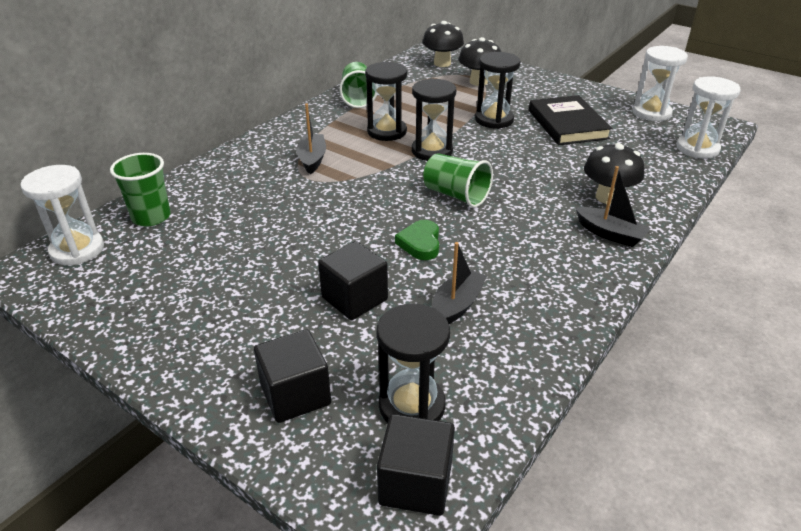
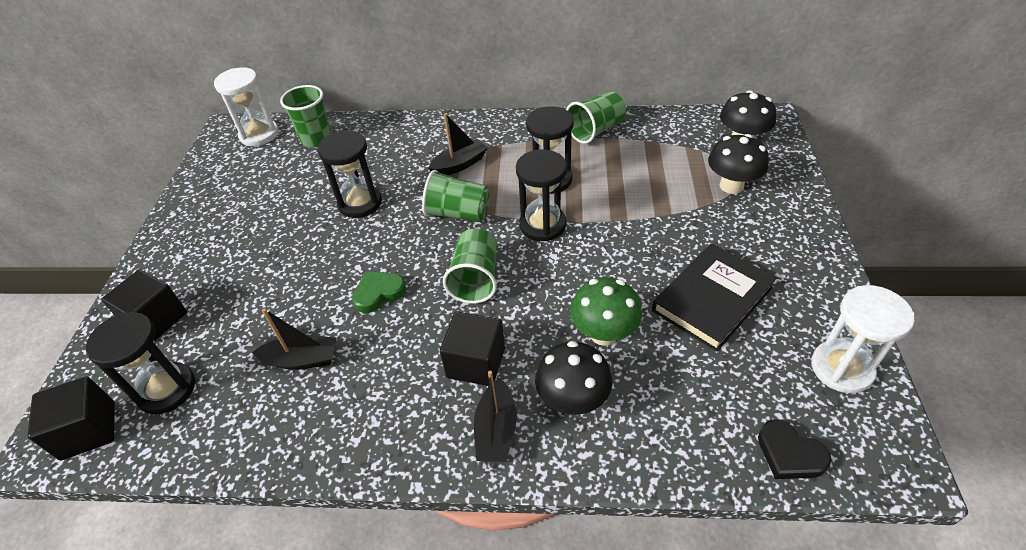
camera: 60 degrees right, 10 degrees up
black cube [318,241,388,320] -> black cube moved to [440,312,505,386]
black hourglass [475,52,521,129] -> black hourglass moved to [318,130,382,218]
white hourglass [676,76,741,159] -> black heart [758,419,831,479]
none -> green cup [422,170,490,222]
none -> green mushroom [570,277,642,346]

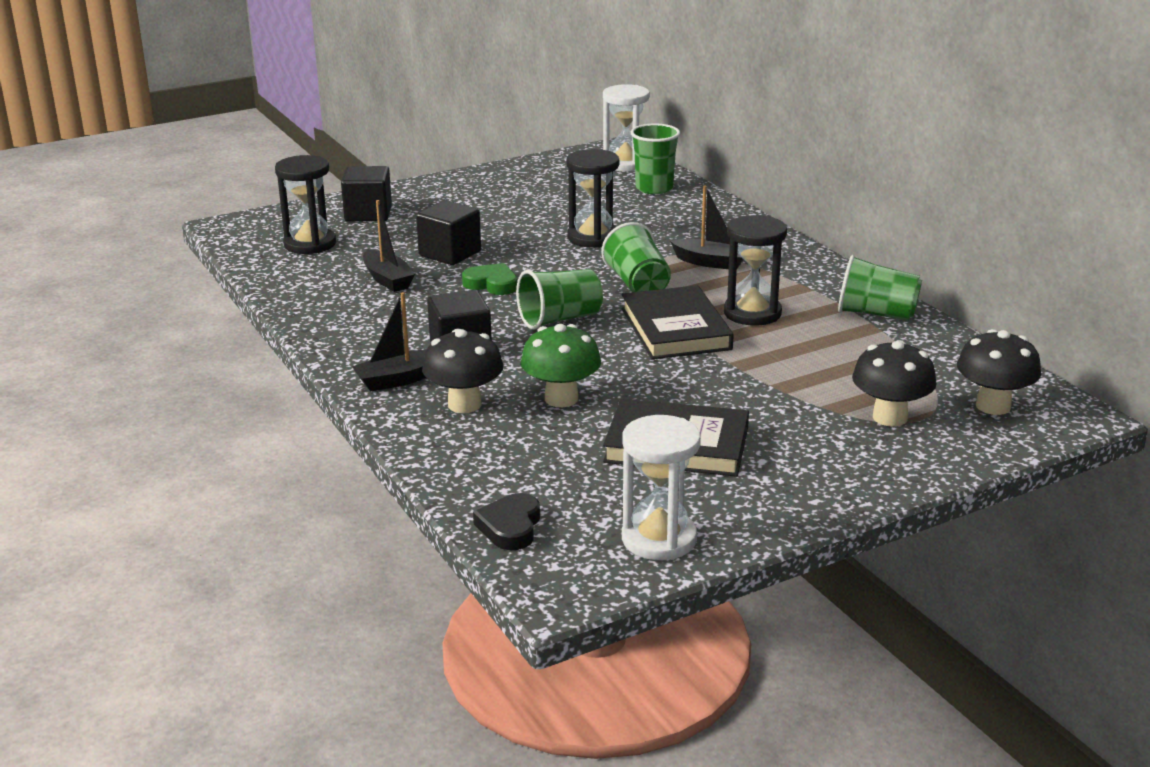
camera: 55 degrees right, 20 degrees down
black cube [27,376,115,461] -> black cube moved to [416,200,481,265]
black hourglass [516,149,567,241] -> black book [622,285,734,359]

